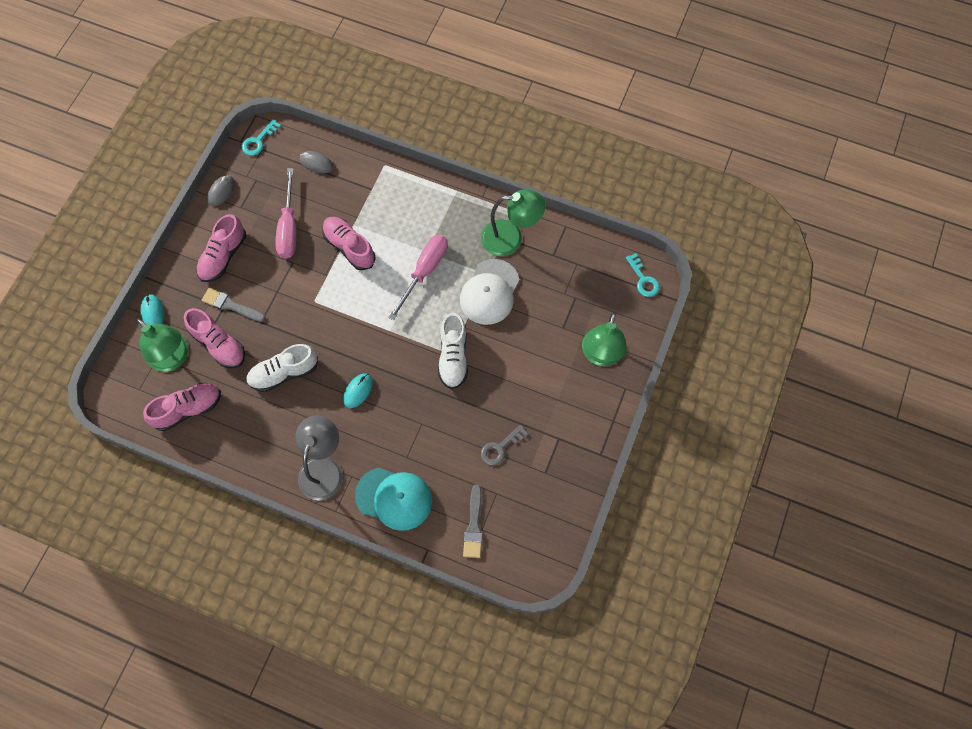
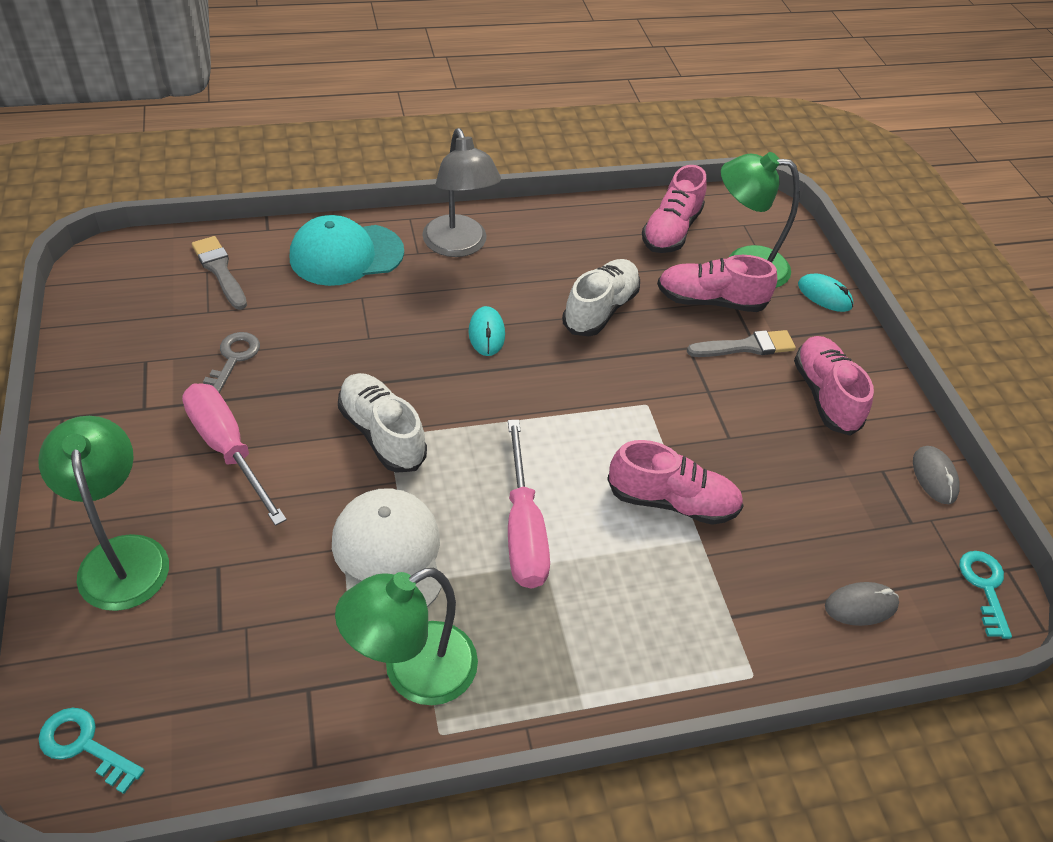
camera: 140 degrees right, 20 degrees down
pink screwdriver [275,168,296,258] -> pink screwdriver moved to [182,383,287,526]

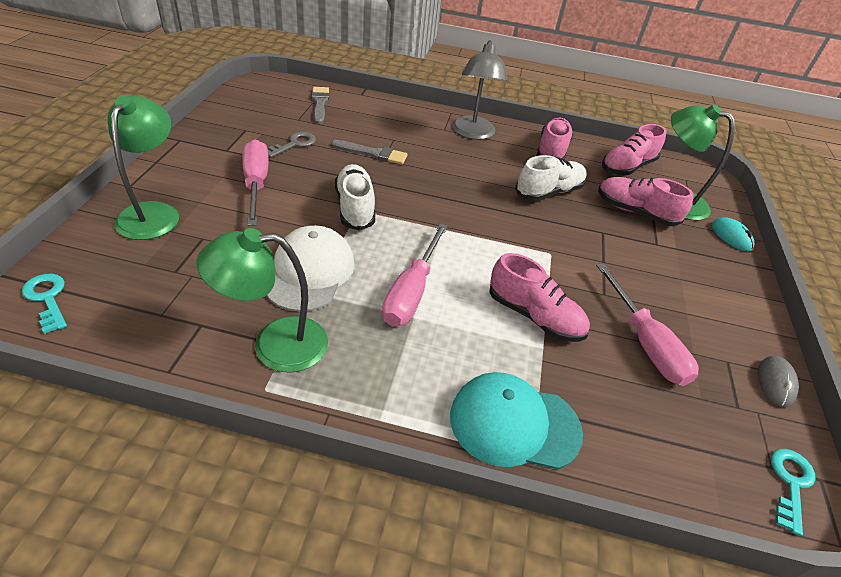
camera: 25 degrees right, 5 degrees down
turquoise cap [290,215,404,286] -> turquoise cap moved to [450,372,583,469]
turquoise mouse [469,306,505,356] -> none
grey brush [687,330,796,357] -> grey brush moved to [331,140,408,165]
pink shoe [794,336,874,436] -> pink shoe moved to [537,118,573,159]
grey mouse [825,582,899,626] -> none
none -> pink screwdriver [596,263,699,386]

